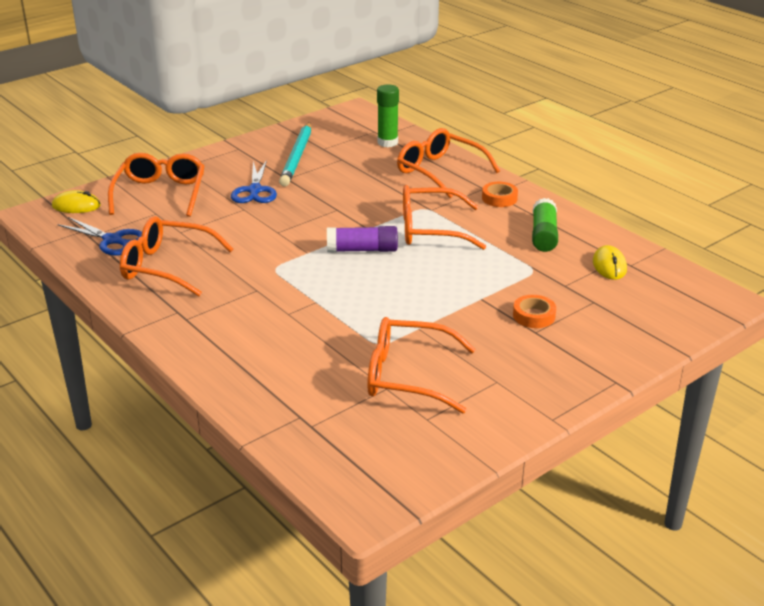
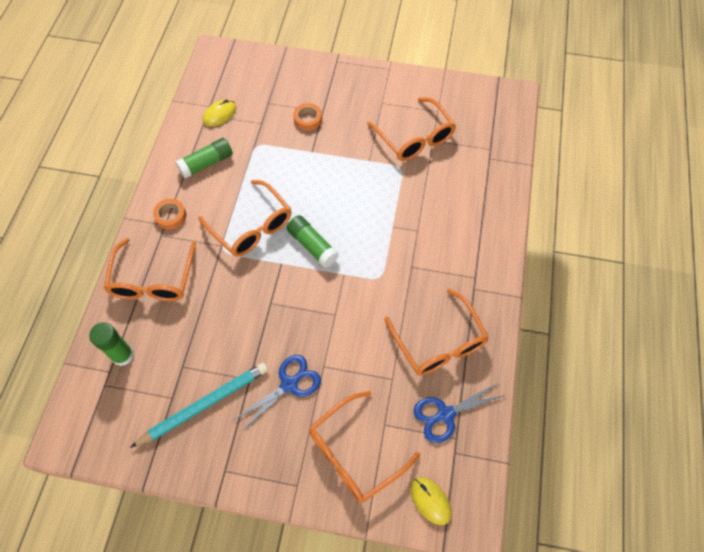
camera: 130 degrees left, 30 degrees up
blue scissors [57,217,142,256] -> blue scissors turned 105 degrees counterclockwise [414,383,505,443]
purple glue stick [327,226,398,252] -> green glue stick [287,215,339,268]

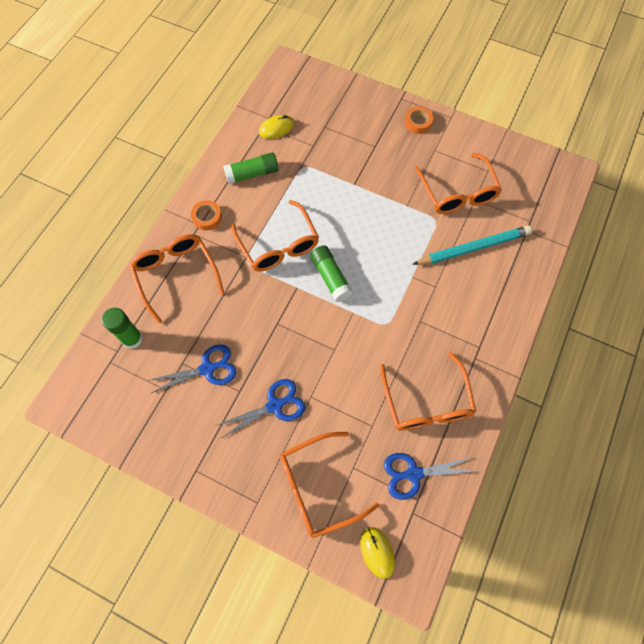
camera: 15 degrees right, 5 degrees up
orange glasses [104,238,196,301] -> orange glasses turned 135 degrees clockwise [129,234,225,324]
turquoise pencil [130,362,268,448] -> turquoise pencil moved to [412,225,532,265]
orange tape [293,103,322,131] -> orange tape moved to [405,106,433,134]
none -> blue scissors [147,345,236,393]

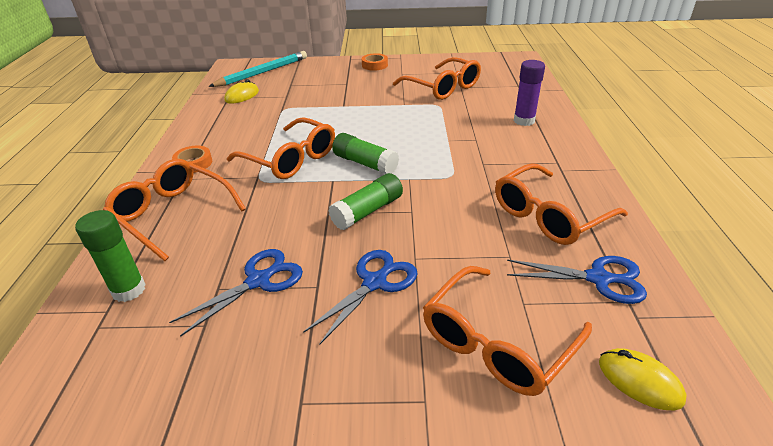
camera: 25 degrees left, 30 degrees down
green glue stick [223,153,279,184] -> green glue stick moved to [328,173,403,230]
orange glasses [380,352,477,430] -> orange glasses turned 90 degrees clockwise [495,163,628,245]
blue scissors [384,453,474,500] -> blue scissors turned 135 degrees counterclockwise [507,256,647,304]
turquoise pencil [412,225,532,265] -> turquoise pencil moved to [209,51,307,87]
none -> purple glue stick [514,60,545,126]

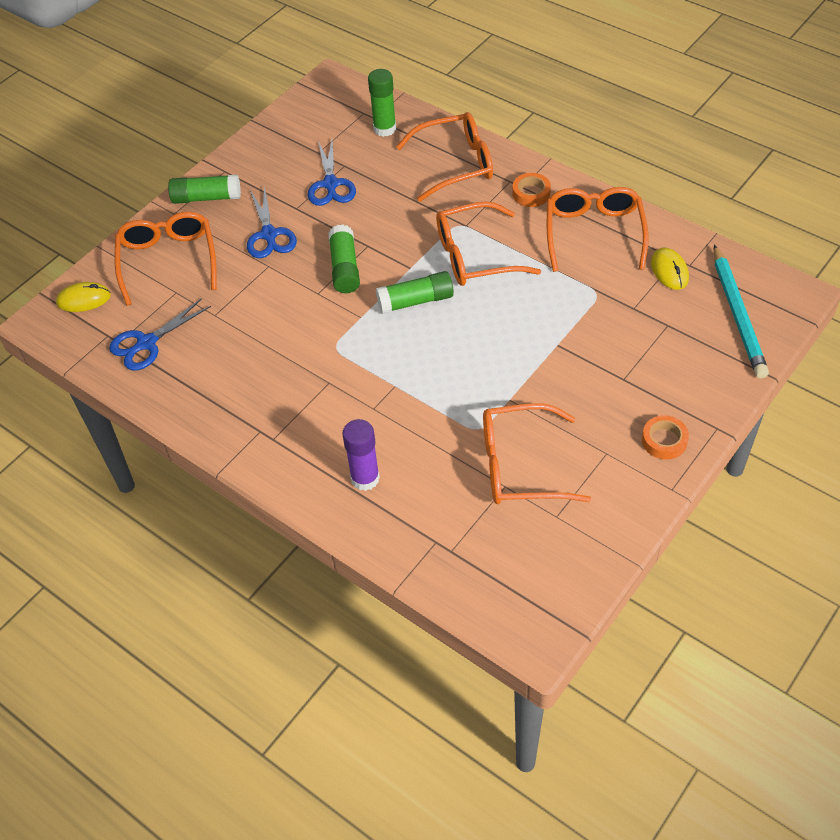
camera: 130 degrees right, 15 degrees up
orange glasses [495,163,628,245] -> orange glasses moved to [547,187,649,272]
none -> green glue stick [168,175,241,204]

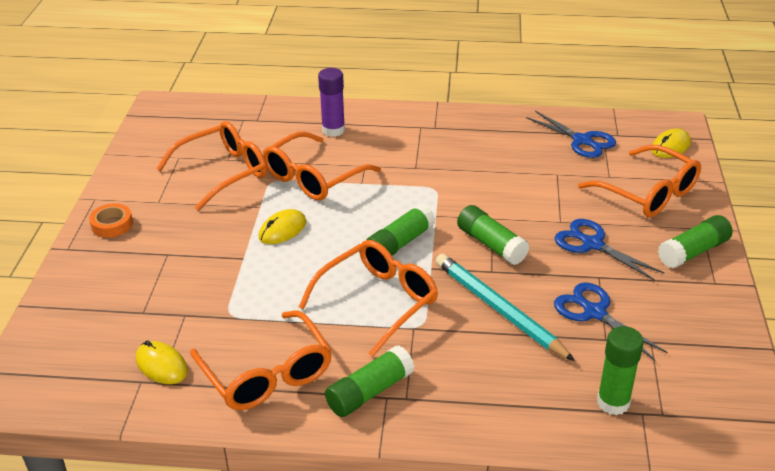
camera: 145 degrees right, 15 degrees down
blue scissors [109,298,211,371] -> blue scissors turned 120 degrees clockwise [526,111,616,158]
orange glasses [396,112,493,202] -> orange glasses moved to [263,132,381,201]
orange tape [512,173,551,207] -> green glue stick [325,345,415,417]
turquoise pencil [714,244,769,379] -> turquoise pencil moved to [436,254,575,361]
none -> yellow mouse [258,209,306,244]

